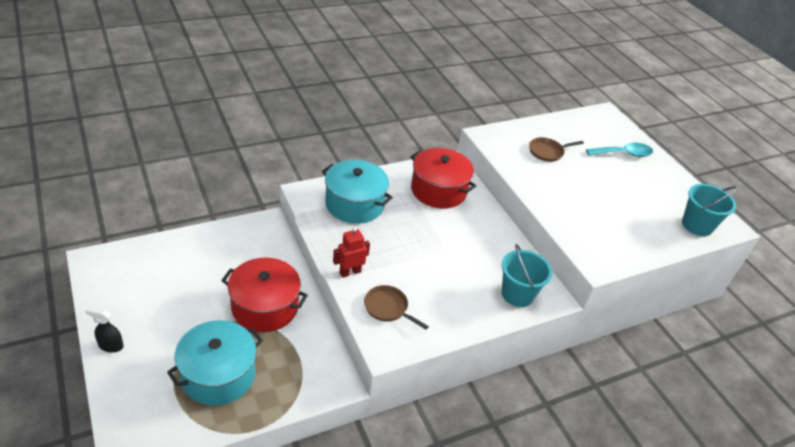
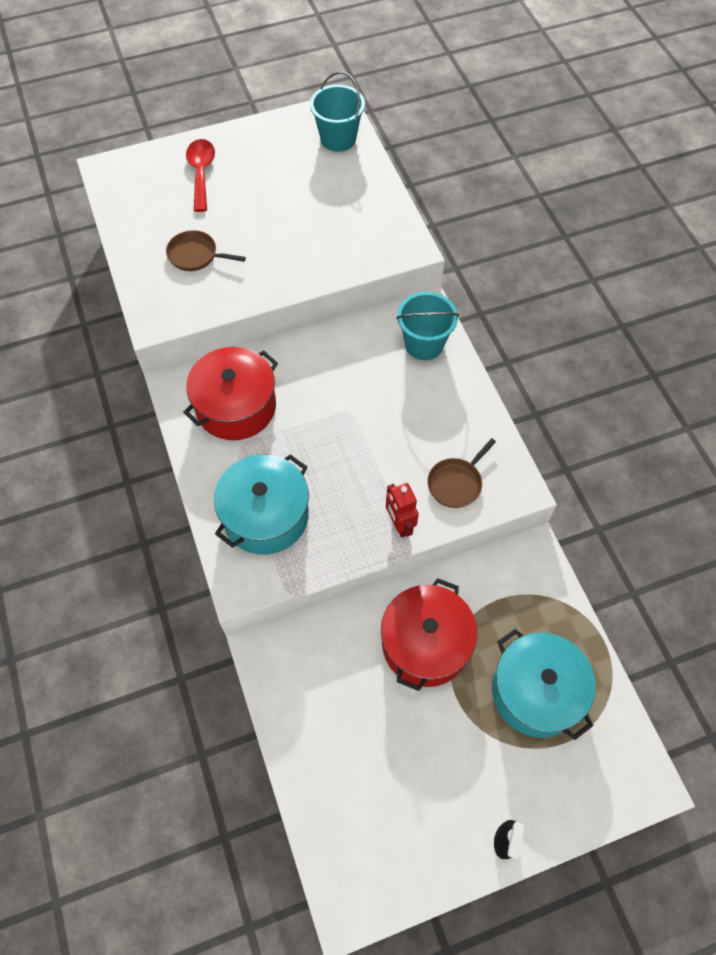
camera: 80 degrees left, 20 degrees up
brown pan [529,137,584,162] -> brown pan turned 120 degrees clockwise [166,230,246,271]
turquoise spoon [586,143,653,157] -> red spoon [186,139,215,212]

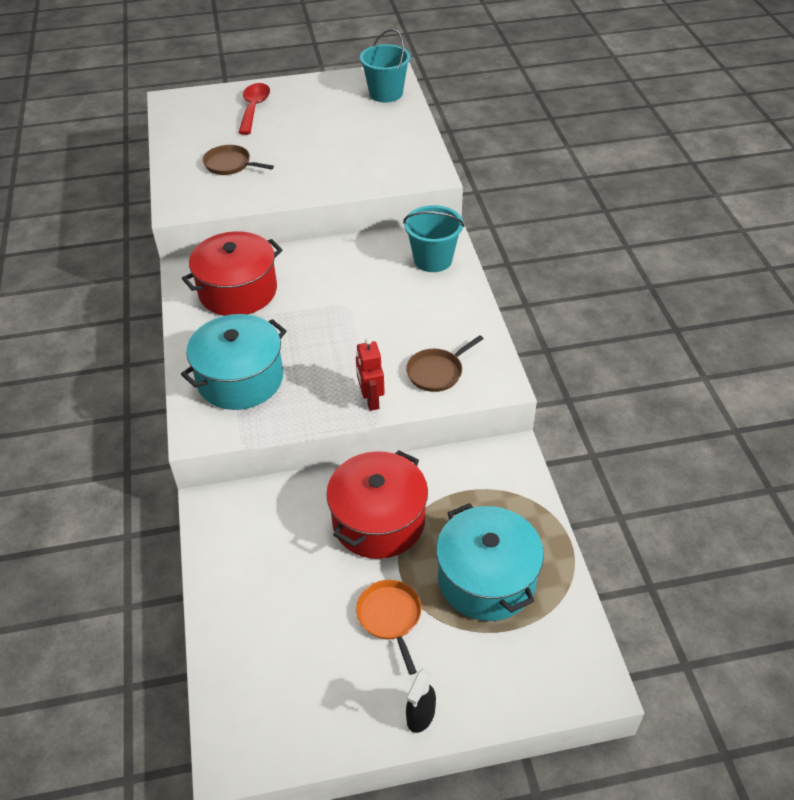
camera: 10 degrees right, 15 degrees down
none -> orange pan [356,580,421,675]

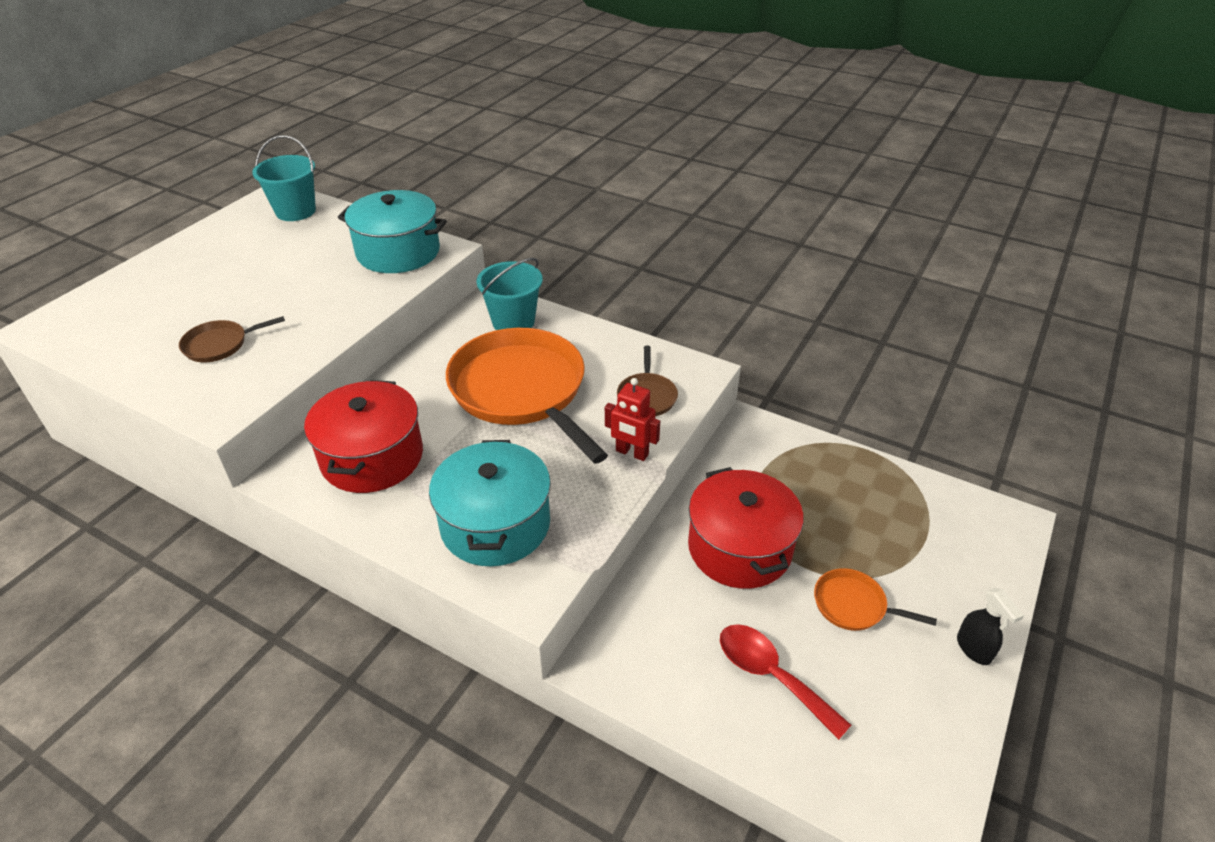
camera: 50 degrees left, 5 degrees down
red spoon [238,83,270,135] -> red spoon moved to [720,624,851,740]
turquoise pot [436,503,544,621] -> turquoise pot moved to [338,190,447,273]
none -> orange pan [446,328,608,464]

